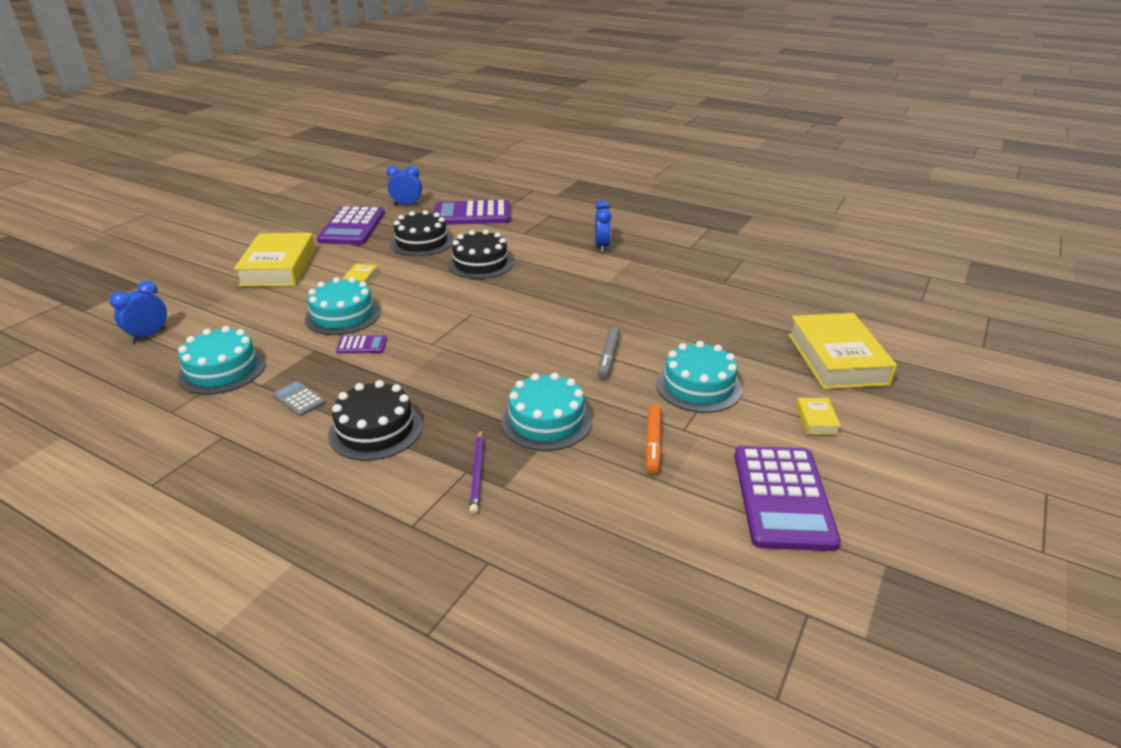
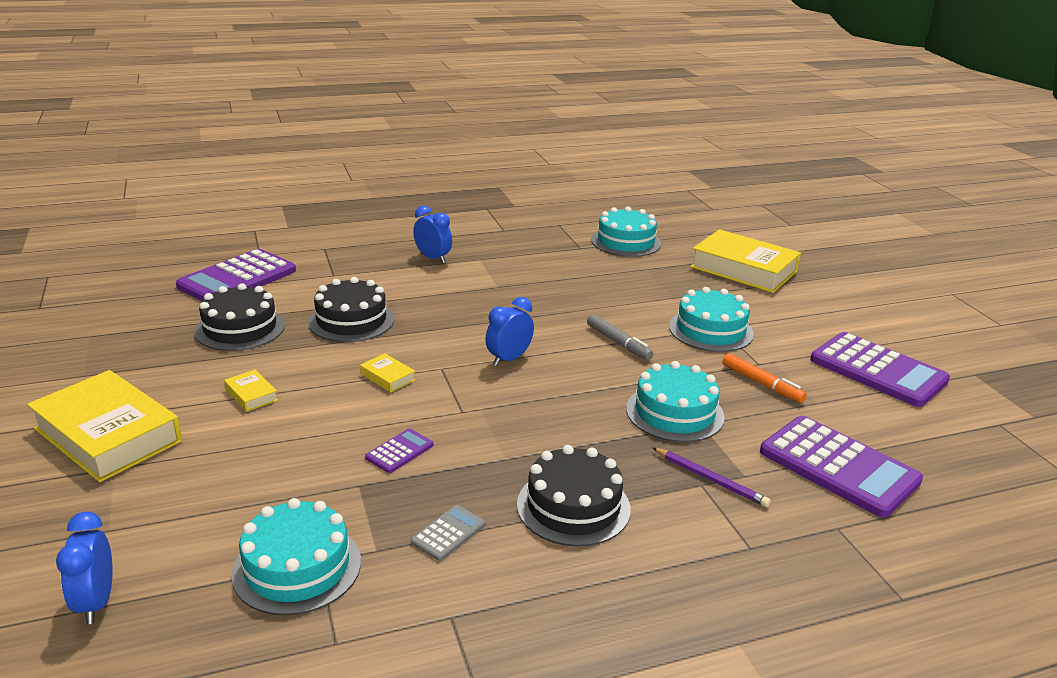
camera: 50 degrees left, 5 degrees down
grey calculator [272,381,326,416] -> grey calculator turned 135 degrees clockwise [411,505,485,561]
turquoise cake [305,277,381,335] -> turquoise cake moved to [591,207,661,257]
purple calculator [317,206,385,245] -> purple calculator moved to [760,416,923,518]
blue clock [387,165,422,205] -> blue clock moved to [486,297,534,366]
yellow book [796,398,841,435] -> yellow book moved to [360,353,415,392]

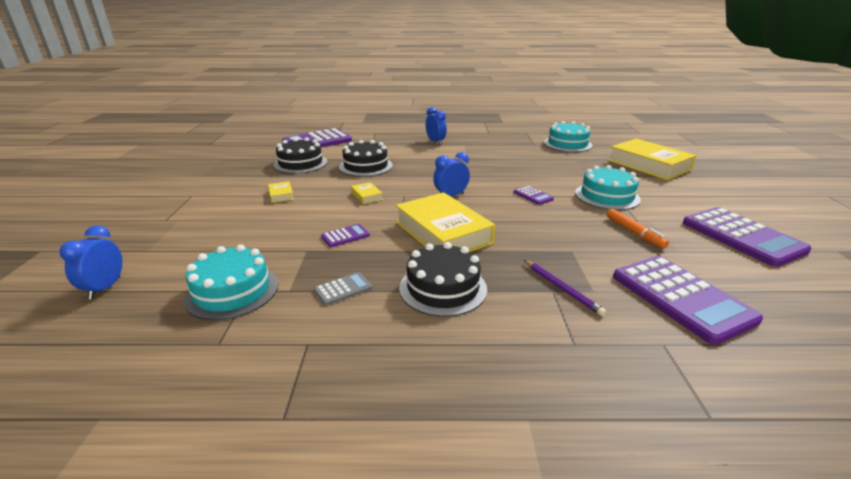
camera: 20 degrees right, 0 degrees up
yellow book [27,370,182,482] -> yellow book moved to [396,192,495,252]
grey marker [587,314,653,360] -> purple calculator [514,186,554,205]
turquoise cake [626,361,725,442] -> none

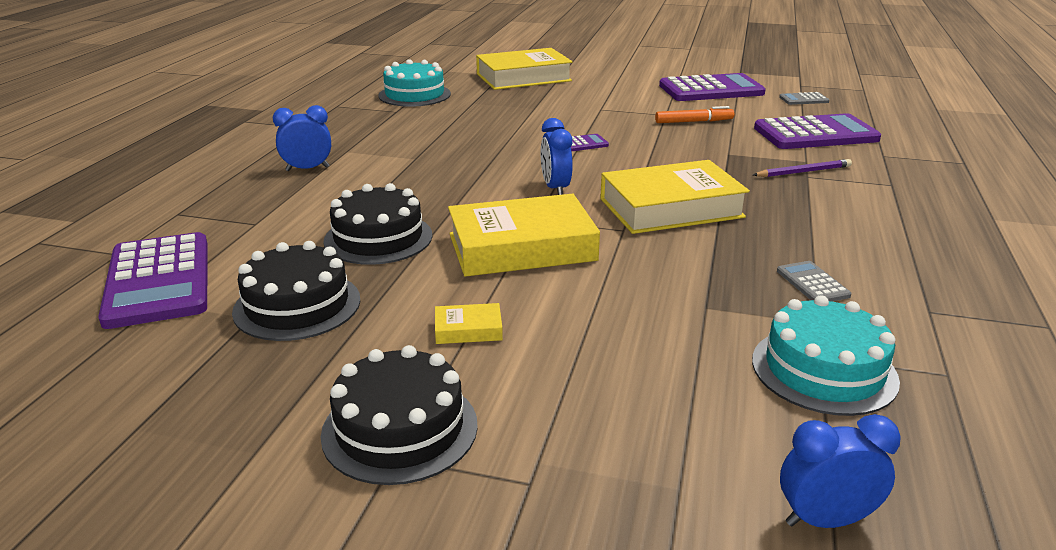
camera: 75 degrees left, 0 degrees up
blue clock [59,225,122,299] -> blue clock turned 150 degrees clockwise [780,414,901,528]
purple calculator [321,224,370,247] -> none
yellow book [351,182,383,204] -> yellow book [448,194,600,277], size x2.41
black cake [399,242,487,317] -> black cake moved to [321,345,478,485]
turquoise cake [575,165,641,210] -> none
none -> grey calculator [779,92,829,105]

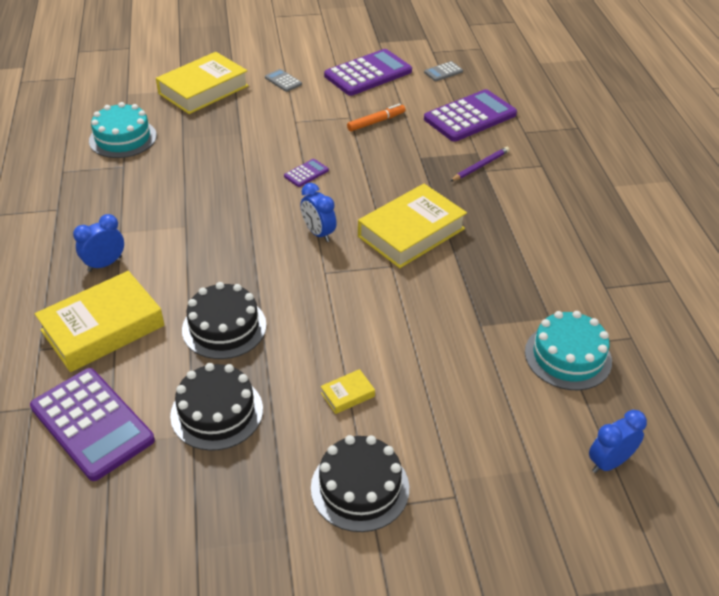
camera: 25 degrees left, 15 degrees up
yellow book [448,194,600,277] -> yellow book moved to [35,271,165,372]
grey calculator [777,261,851,302] -> grey calculator moved to [265,69,302,92]

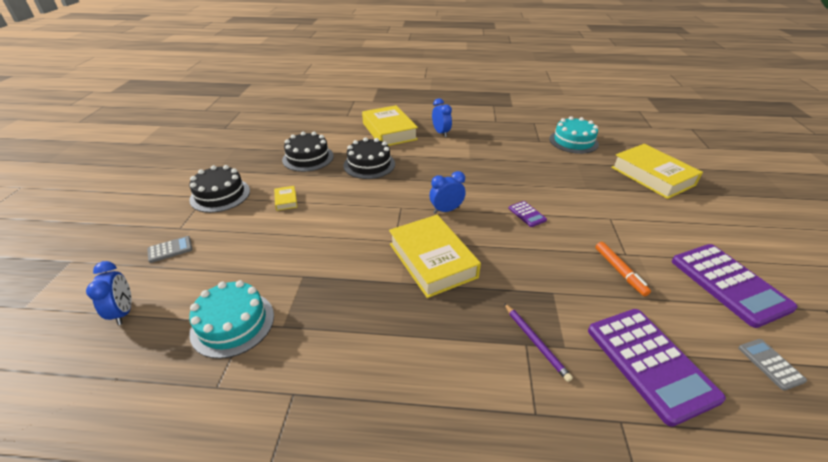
camera: 105 degrees right, 5 degrees down
purple calculator [30,368,155,481] -> none
grey calculator [265,69,302,92] -> grey calculator moved to [147,236,192,263]

